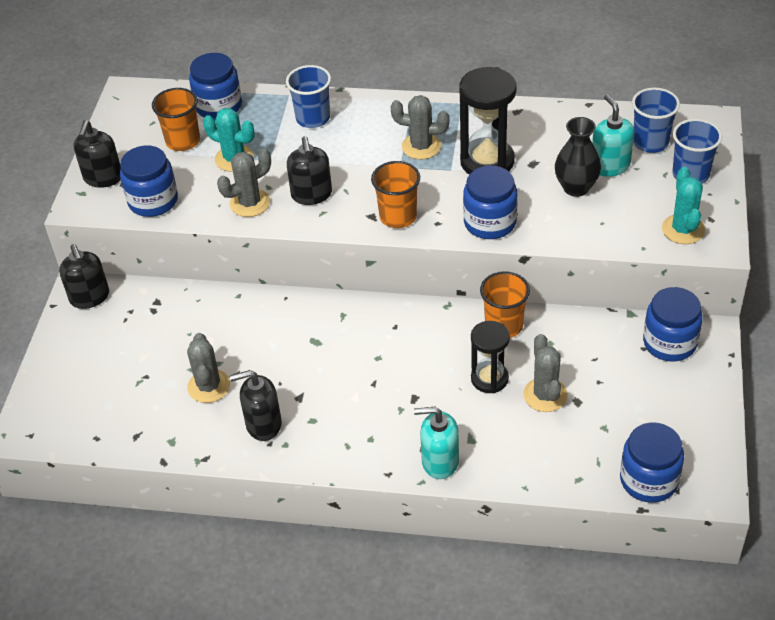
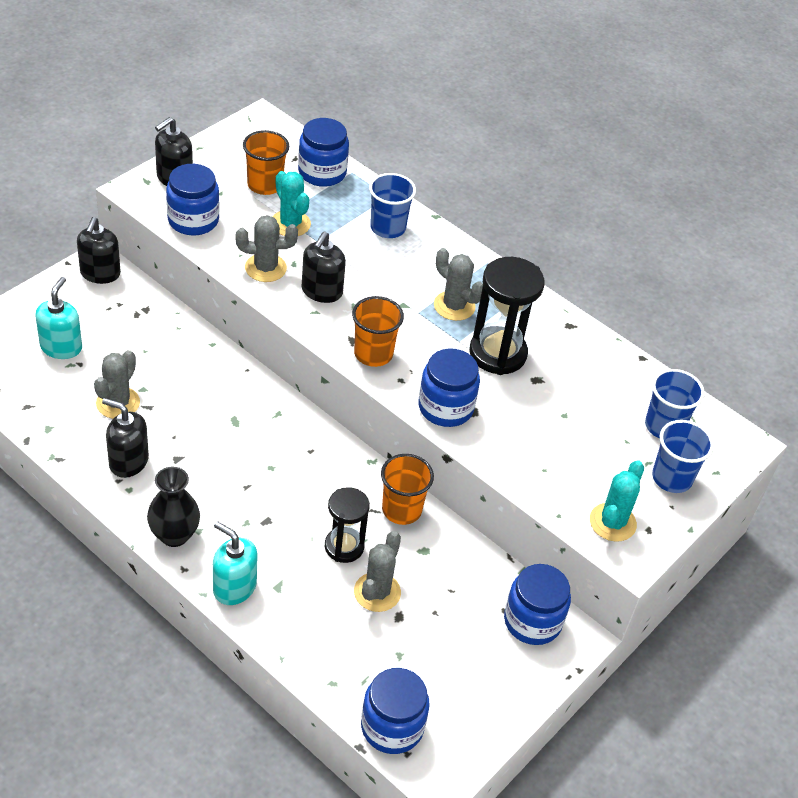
camera: 25 degrees right, 0 degrees up
black vase [555,117,601,197] -> black vase moved to [147,467,200,547]
turquoise soap dispenser [592,94,634,177] -> turquoise soap dispenser moved to [36,277,82,359]

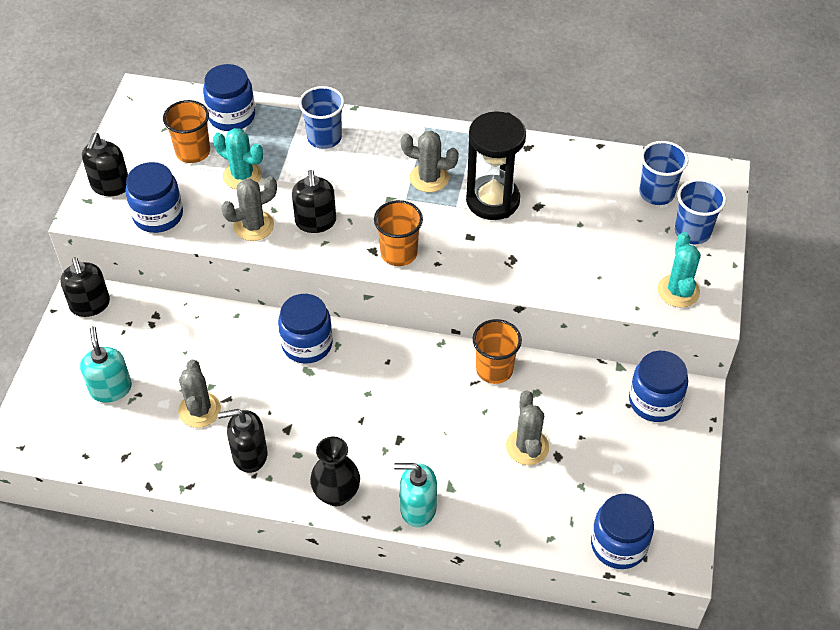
camera: 25 degrees left, 5 degrees up
black hourglass [325,487,370,563] -> none
blue jar [418,348,480,427] -> blue jar moved to [278,294,333,364]

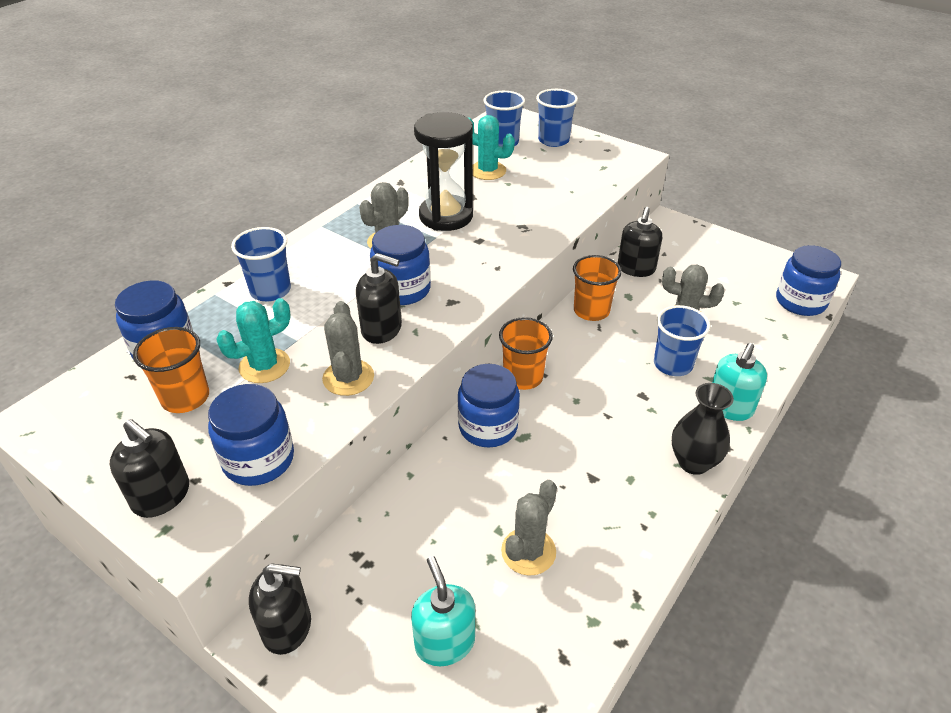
camera: 65 degrees left, 10 degrees down
turquoise soap dispenser [80,326,132,402] -> turquoise soap dispenser turned 60 degrees clockwise [411,556,475,666]
grey cactus [178,359,221,428] -> grey cactus turned 75 degrees counterclockwise [501,480,557,576]
black soap dispenser [218,409,268,473] -> black soap dispenser moved to [618,207,662,277]
orange cup [374,200,423,266] -> orange cup moved to [499,317,553,390]
blue jar [629,351,688,422] -> blue jar moved to [370,225,431,305]
turquoise cactus [658,232,701,308] -> turquoise cactus moved to [467,115,515,180]
none -> blue cup [654,305,711,376]

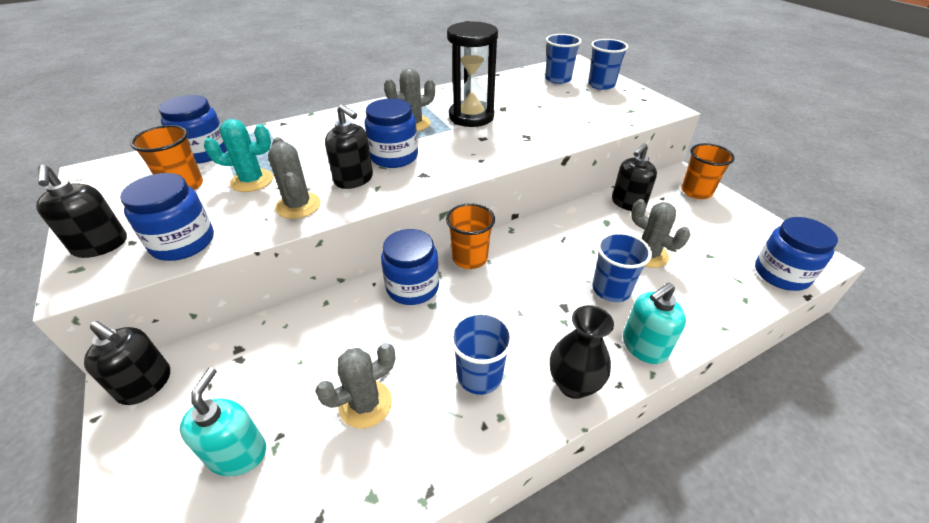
camera: 25 degrees right, 0 degrees up
blue cup [231,227,291,301] -> blue cup moved to [449,312,514,395]
grey cactus [322,301,374,396] -> grey cactus turned 45 degrees counterclockwise [268,137,321,219]
turquoise cactus [467,115,515,180] -> none
orange cup [573,255,622,321] -> orange cup moved to [681,143,735,199]

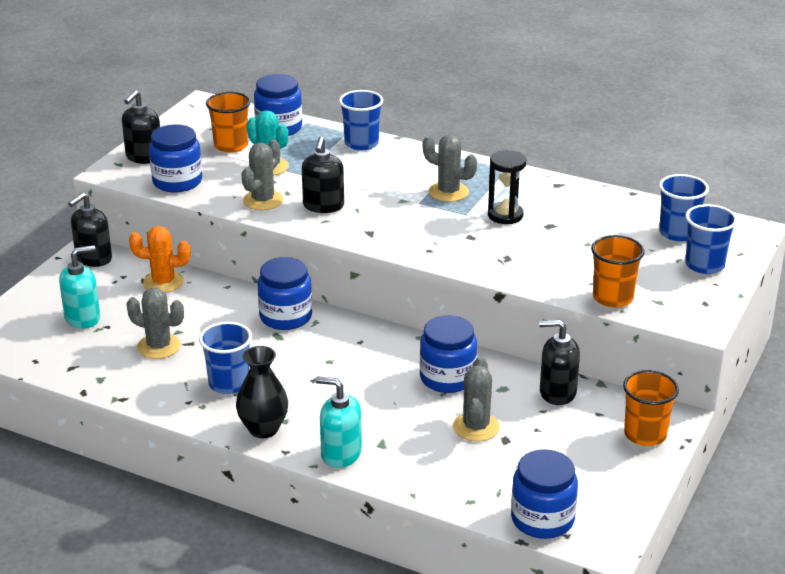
camera: 55 degrees right, 10 degrees down
black soap dispenser [84,321,170,405] -> black soap dispenser turned 45 degrees clockwise [68,193,112,267]
blue jar [365,98,418,168] -> blue jar moved to [420,315,477,393]
orange cup [446,203,495,269] -> orange cup moved to [591,235,644,308]
black hourglass [447,21,498,127] -> black hourglass [488,150,526,224], size x0.64
blue cup [592,232,652,302] -> blue cup moved to [339,90,383,151]
none -> orange cactus [129,226,190,293]

